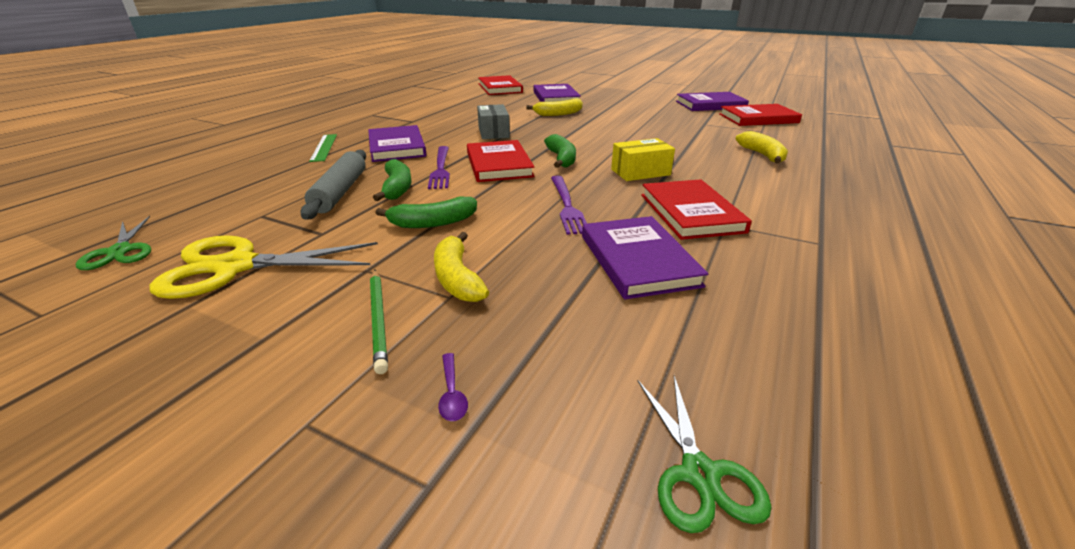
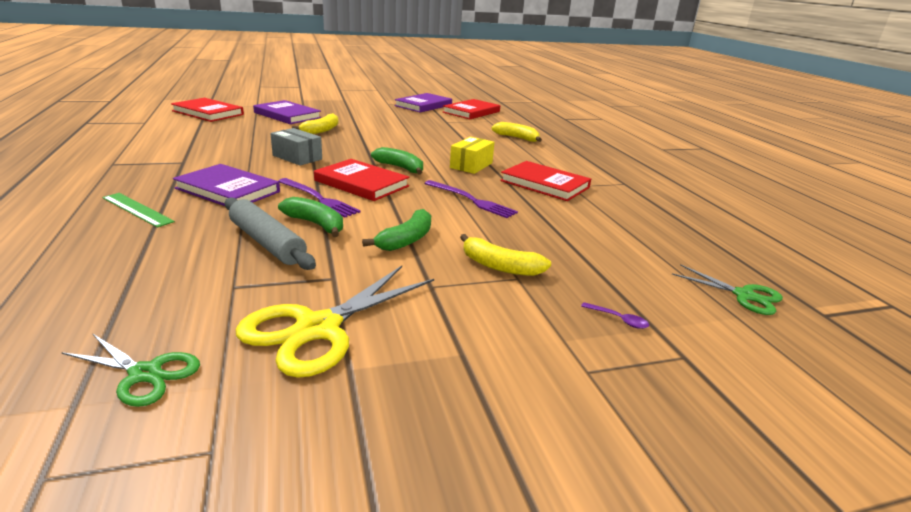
camera: 45 degrees left, 5 degrees down
green pencil [370,270,388,374] -> none
purple book [582,216,708,299] -> none

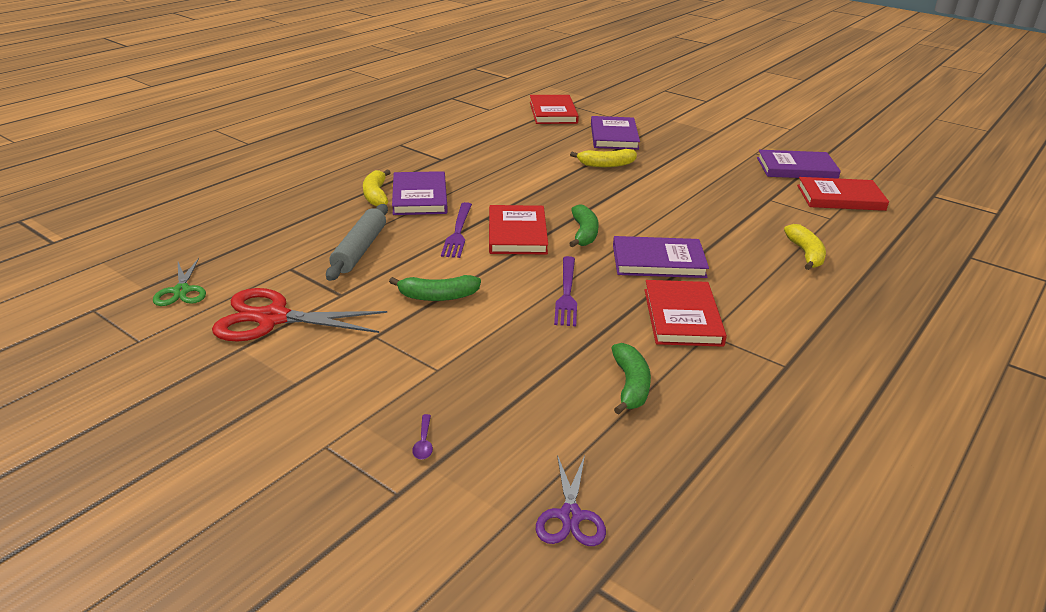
camera: 55 degrees right, 5 degrees up
green ruler [102,193,175,227] -> none
yellow scissors [235,266,434,378] -> red scissors [212,288,387,341]
grey box [270,128,322,166] -> none
green banana [278,197,343,237] -> green banana moved to [612,343,651,414]
yellow box [450,137,494,174] -> purple book [613,236,709,278]
yellow banana [460,234,551,276] -> yellow banana moved to [363,169,391,207]
green scissors [672,264,783,315] -> purple scissors [536,455,606,546]

